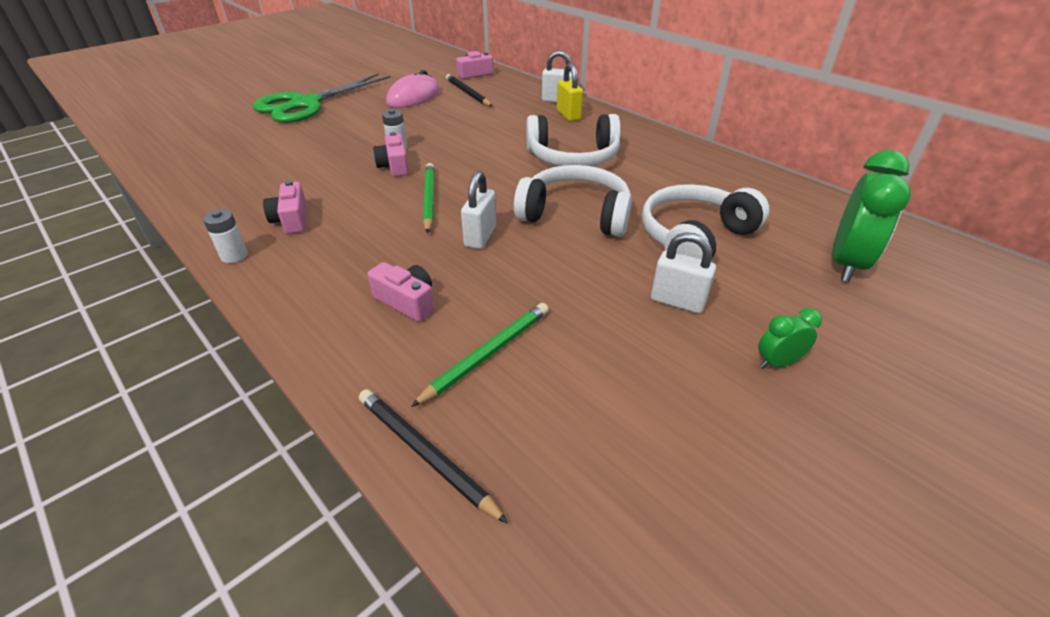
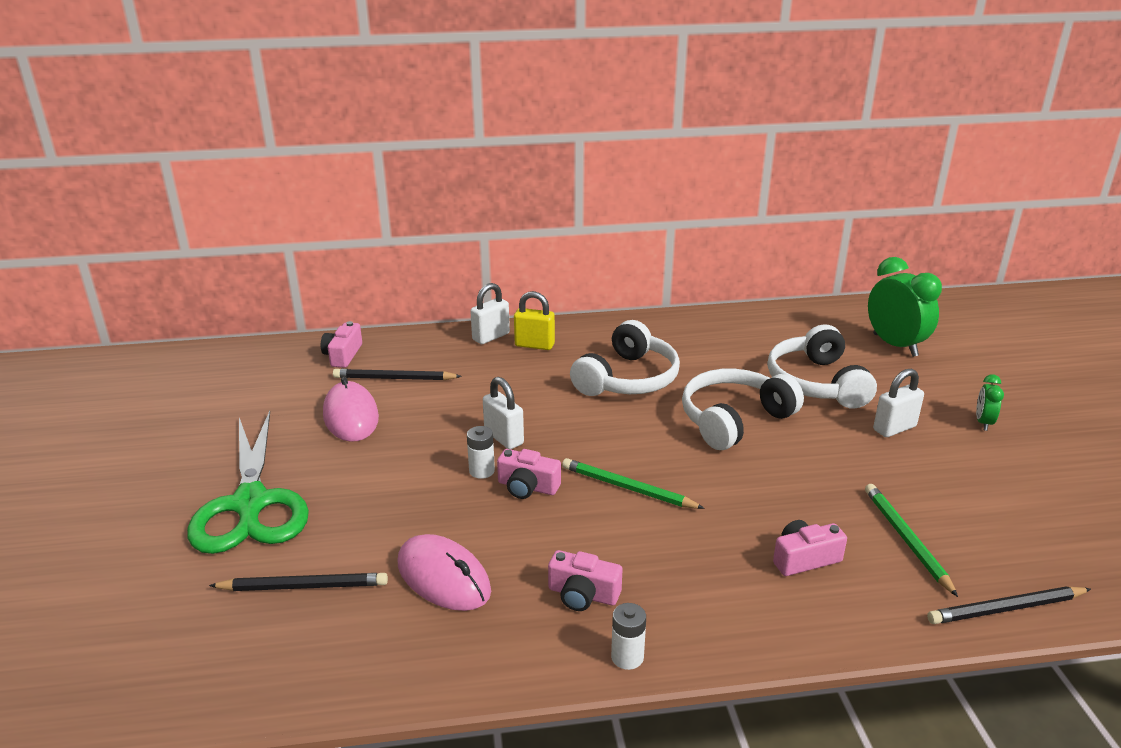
camera: 55 degrees left, 10 degrees down
white padlock [461,171,496,249] -> white padlock moved to [483,377,524,449]
none -> black pencil [209,573,388,591]
none -> pink mouse [398,534,491,611]

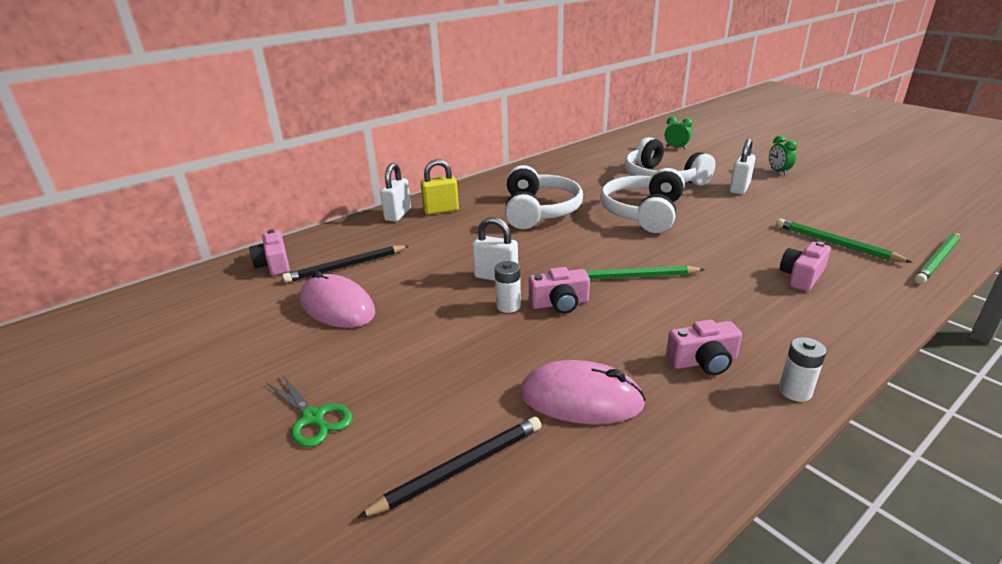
camera: 30 degrees left, 0 degrees up
green scissors [187,411,309,554] -> green scissors [266,373,352,447], size x0.45
green clock [868,257,942,357] -> green clock [665,116,693,149], size x0.49
black pencil [927,586,1091,624] -> green pencil [914,232,960,284]

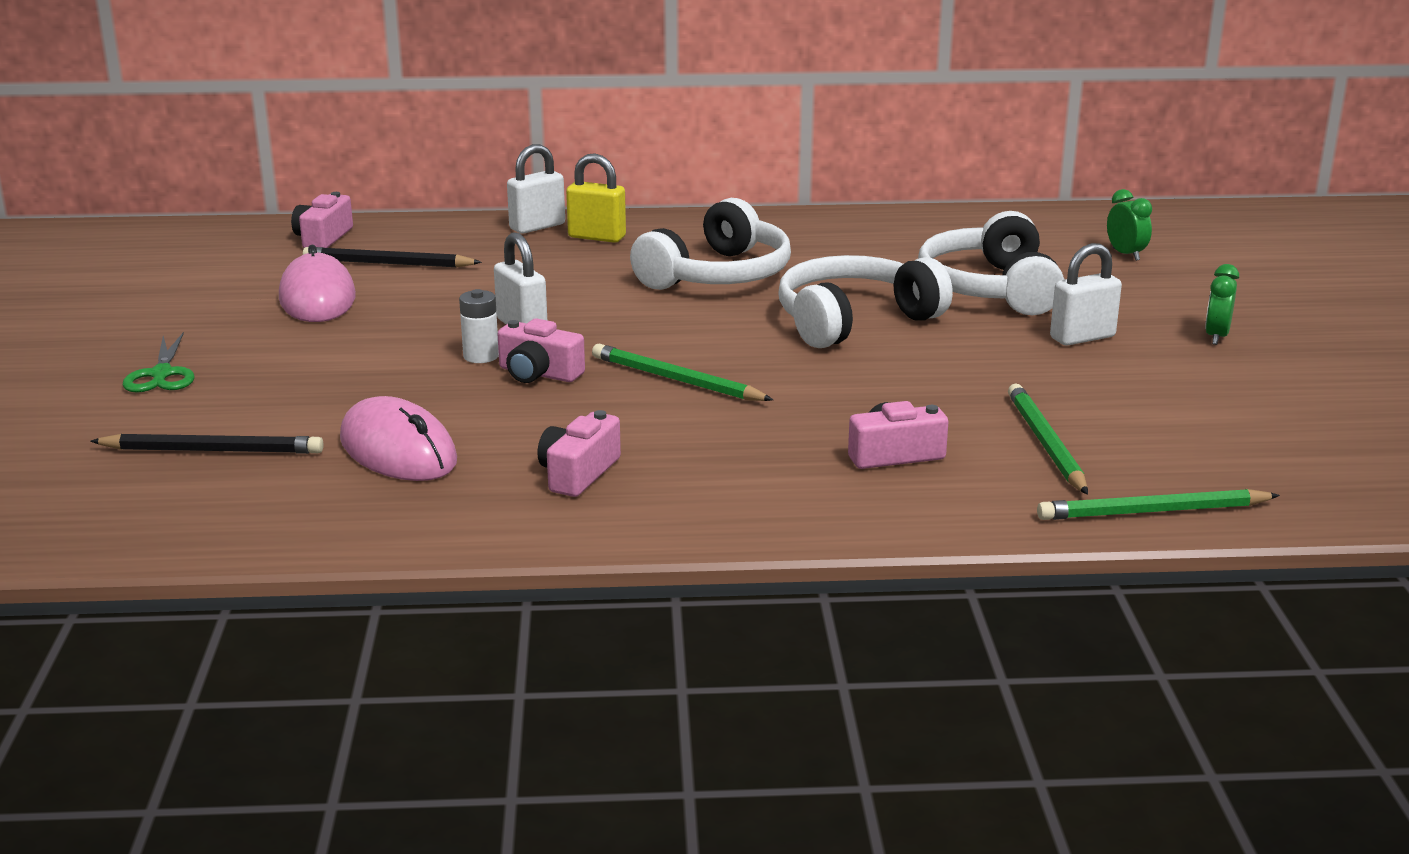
camera: 35 degrees right, 5 degrees down
pink camera [666,319,742,376] -> pink camera turned 90 degrees clockwise [537,410,621,497]
white battery [779,337,827,402] -> none

